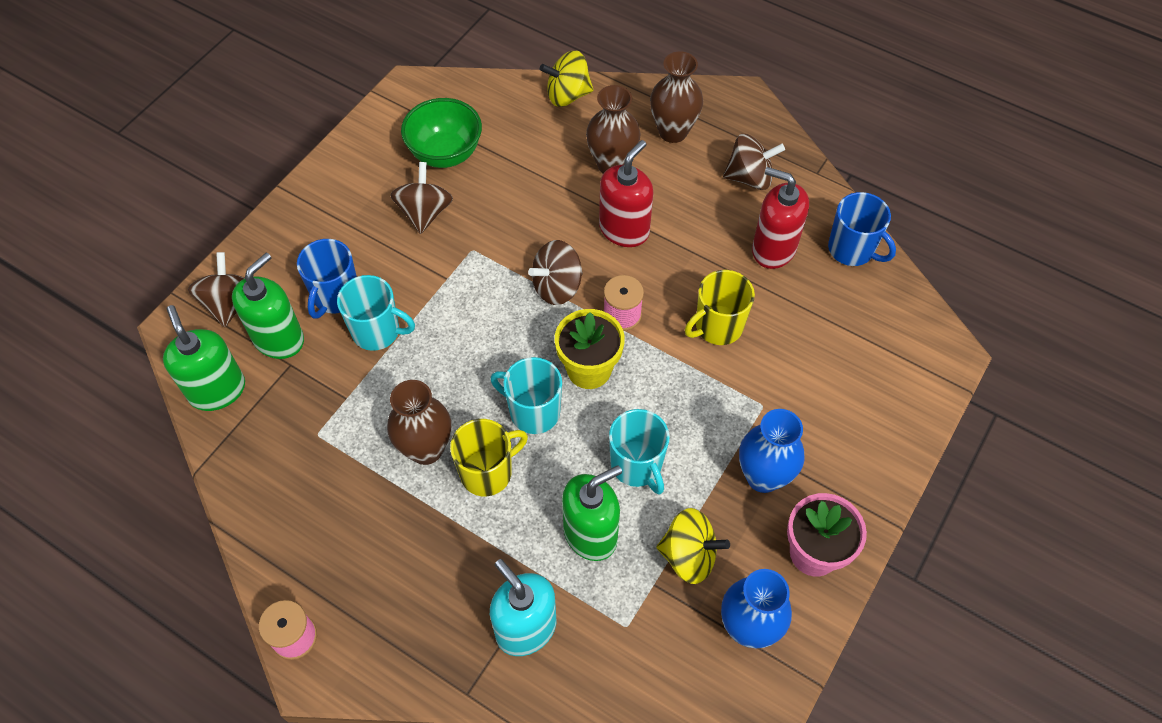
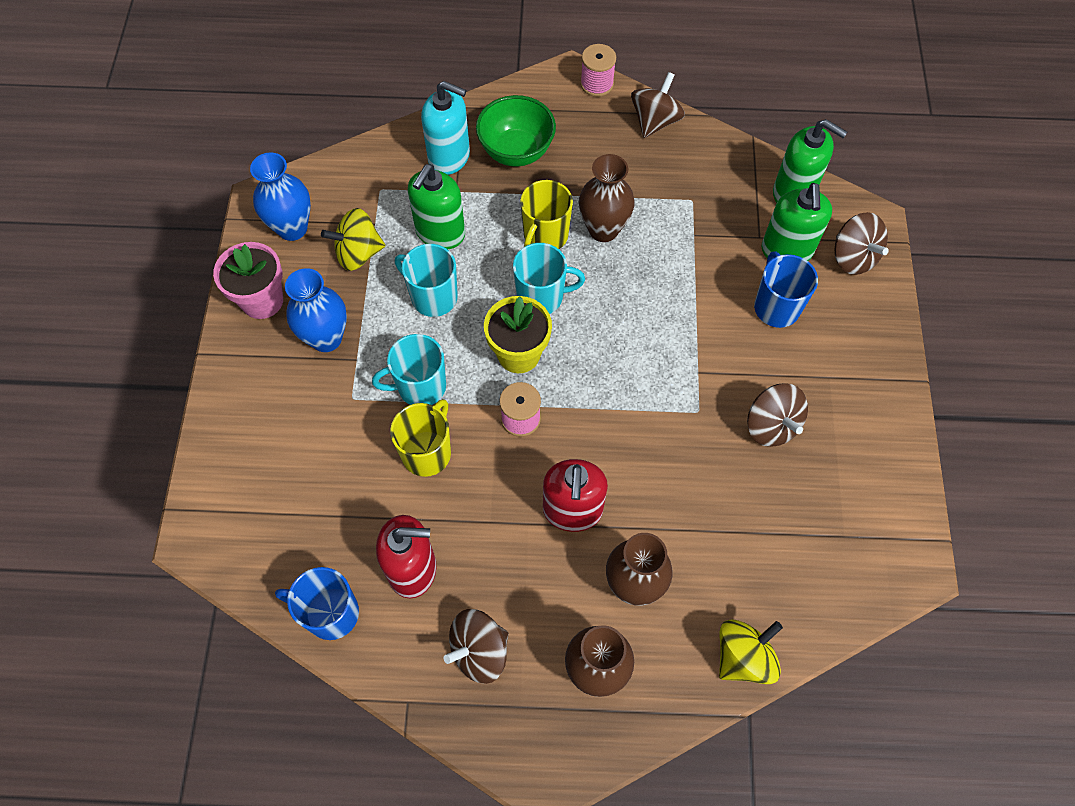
camera: 150 degrees right, 5 degrees up
turquoise mug [337,275,415,351] -> turquoise mug moved to [372,334,446,405]
green bowl [401,98,482,168] -> green bowl moved to [476,95,556,167]
brown spinning top [528,240,583,305] -> brown spinning top moved to [631,72,685,138]

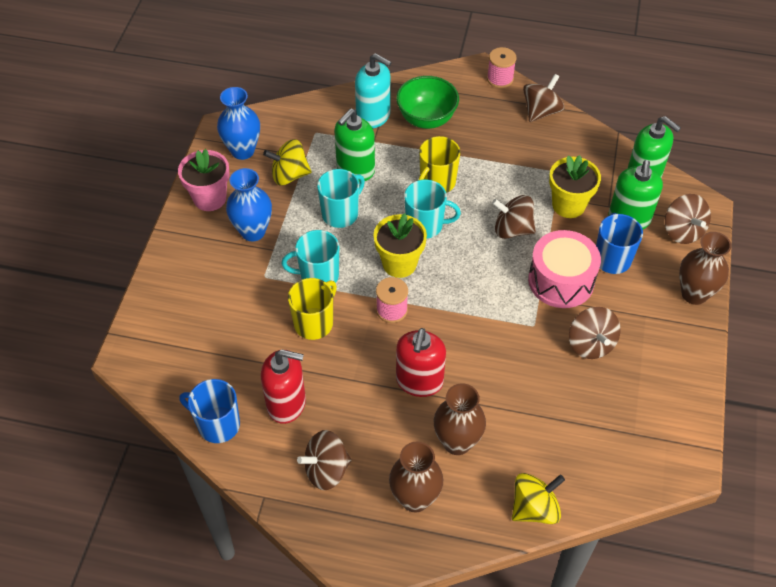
camera: 10 degrees right, 10 degrees down
turquoise mug [395,244,458,317] -> turquoise mug turned 90 degrees clockwise [317,169,365,228]
brown vase [579,154,635,242] -> brown vase moved to [679,232,731,305]
none -> brown spinning top [492,195,536,239]
none -> pink drum [528,230,601,308]
none -> yellow flower pot [549,155,601,218]

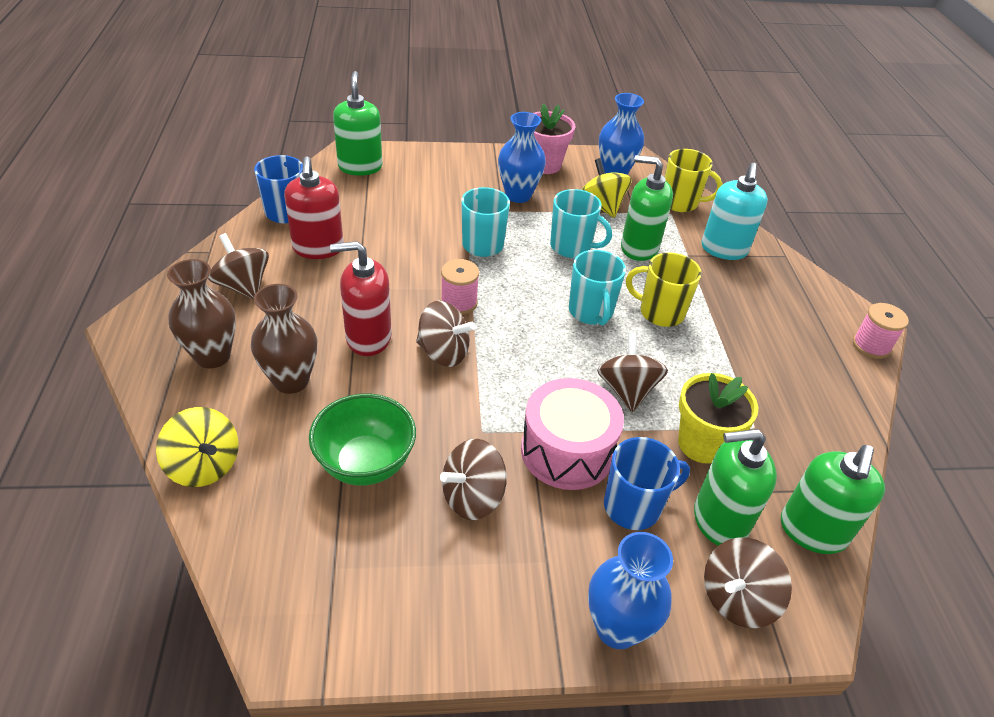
camera: 70 degrees right, 10 degrees down
yellow mug [288,278,337,340] -> yellow mug moved to [665,149,722,212]
yellow flower pot [374,213,427,278] -> none
green bowl [396,76,459,129] -> green bowl moved to [309,394,416,486]
brown spinning top [523,74,565,122] -> brown spinning top moved to [416,301,475,367]
brown vase [679,232,731,305] -> blue vase [588,532,673,649]
none -> green soap dispenser [333,71,383,176]

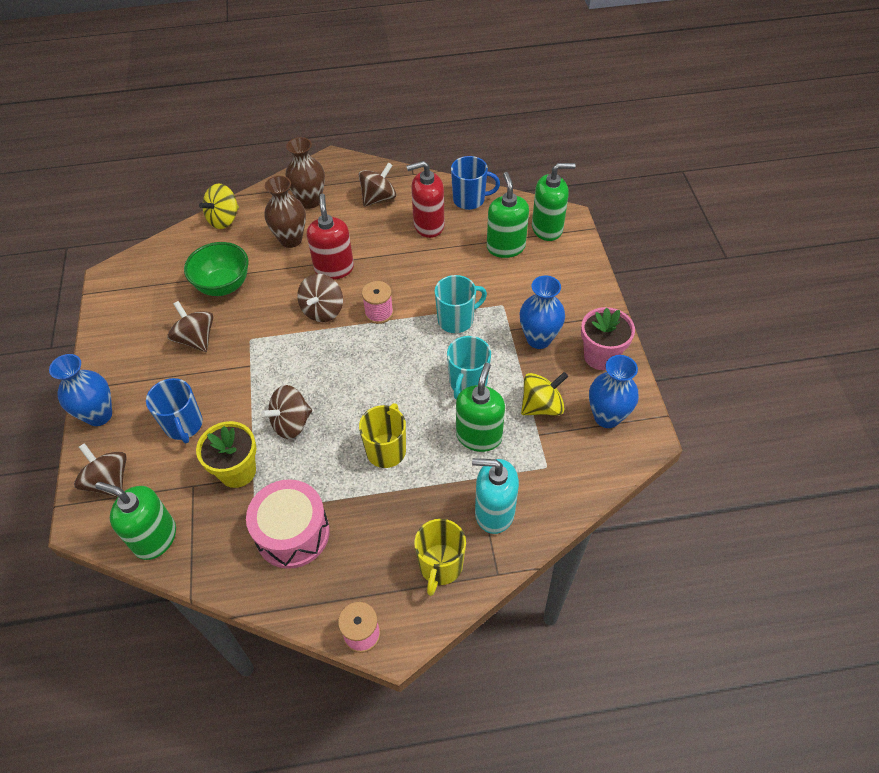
camera: 90 degrees right, 10 degrees up
pink drum [521,378,624,490] -> pink drum moved to [246,480,330,569]
turquoise mug [569,250,626,325] -> none
brown spinning top [597,332,668,412] -> brown spinning top turned 150 degrees clockwise [261,385,312,439]
yellow mug [665,149,722,212] -> yellow mug moved to [414,519,466,596]
green soap dispenser [694,429,777,546] -> green soap dispenser moved to [487,172,529,258]

